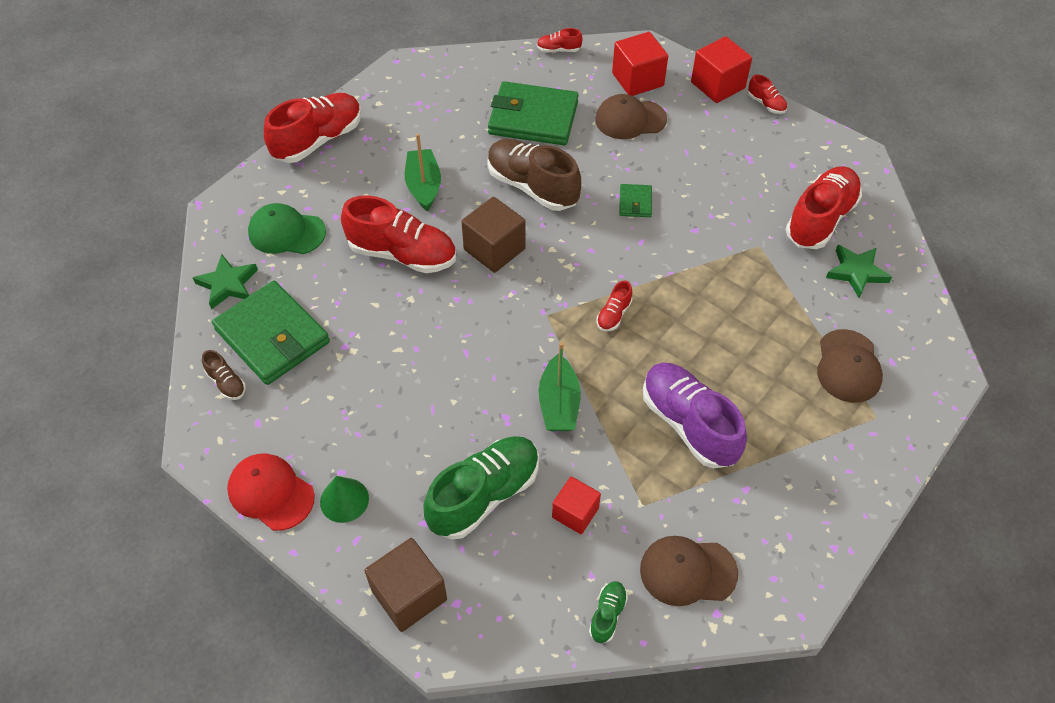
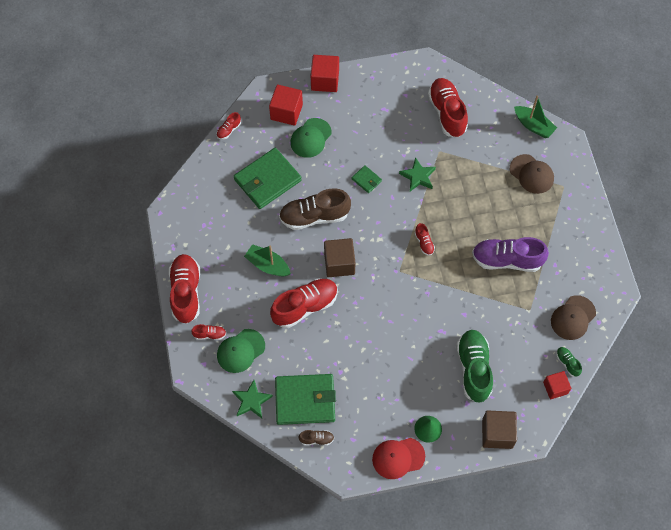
camera: 50 degrees left, 10 degrees up
green boat [539,342,581,431] -> green boat moved to [514,96,557,138]
red cube [552,477,601,534] -> red cube moved to [543,371,571,399]
brown cap [595,94,667,139] -> green cap [290,118,332,158]
red shoe [748,75,787,114] -> red shoe moved to [191,324,226,340]
green star [826,245,892,298] -> green star moved to [399,157,436,191]

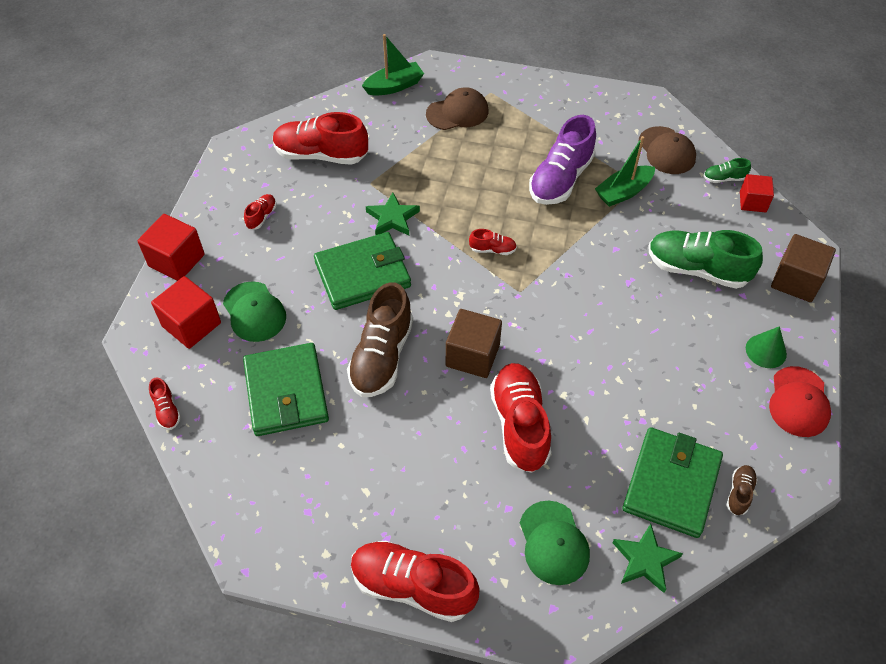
camera: 65 degrees left, 10 degrees down
red shoe [191,324,226,340] -> red shoe moved to [244,194,277,230]
green boat [244,244,291,276] -> green boat moved to [595,136,655,207]
green wallet [352,165,382,193] -> green wallet [314,232,411,310], size x2.22

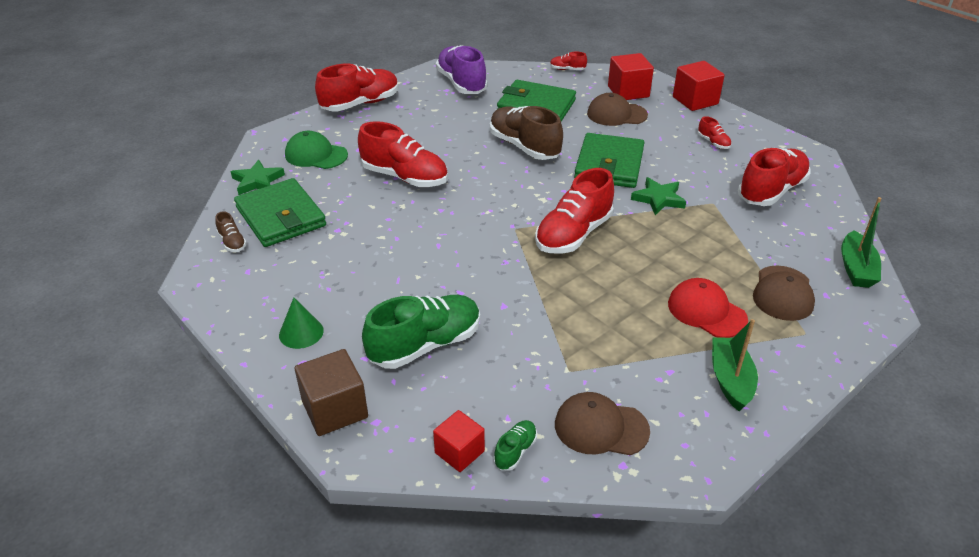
camera: 125 degrees right, 15 degrees down
green cap [223,281,286,342] -> brown cap [587,93,648,126]
brown cube [446,309,502,378] -> none
red shoe [469,229,517,255] -> red shoe [535,168,614,254], size x2.22
purple shoe [529,115,596,205] -> purple shoe moved to [436,45,488,94]
green boat [595,136,655,207] -> green boat moved to [712,319,758,411]
red cap [769,366,831,437] -> red cap moved to [668,278,748,338]

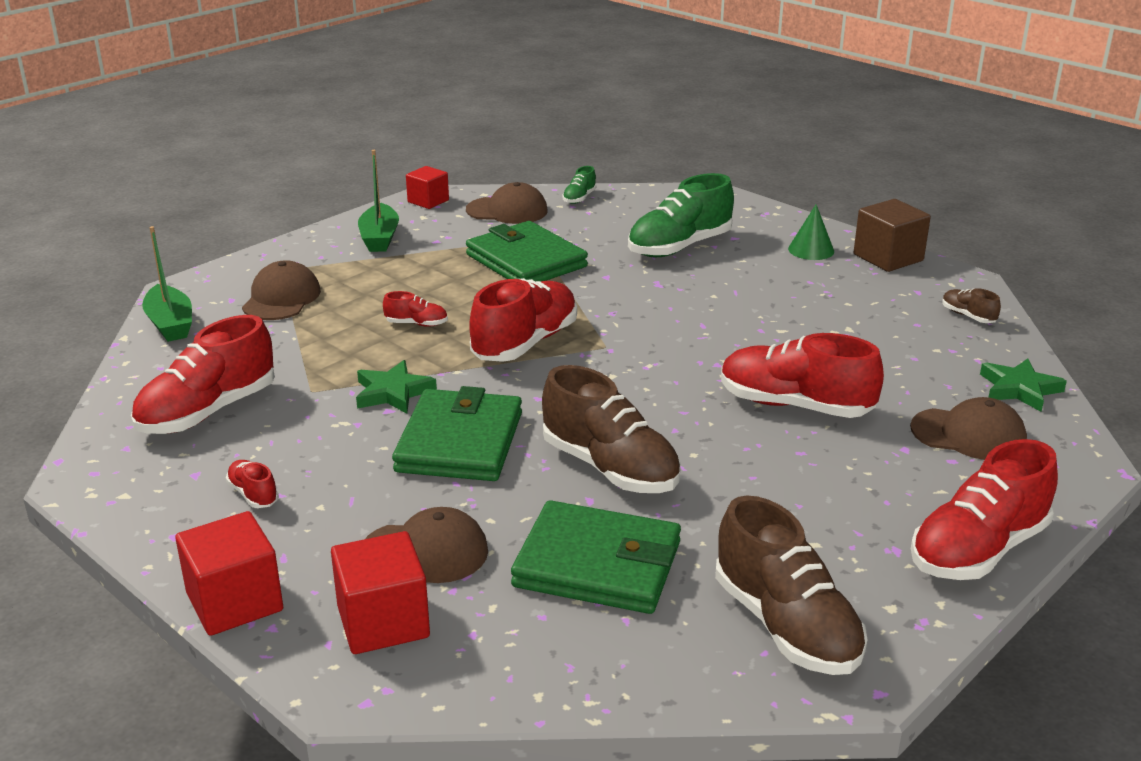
camera: 175 degrees right, 10 degrees down
green wallet [234,178,326,247] -> green wallet moved to [466,221,588,282]
green cap [285,131,348,169] -> brown cap [910,397,1027,460]
brown cube [295,349,368,436] -> brown cube moved to [854,199,931,272]
red cube [433,410,485,472] -> red cube moved to [406,166,449,209]
purple shoe [436,45,488,94] -> brown shoe [715,495,867,675]
red shoe [550,52,587,70] -> red shoe moved to [383,291,448,327]
red cap [668,278,748,338] -> none
green boat [841,197,882,288] -> green boat turned 150 degrees clockwise [142,226,192,342]

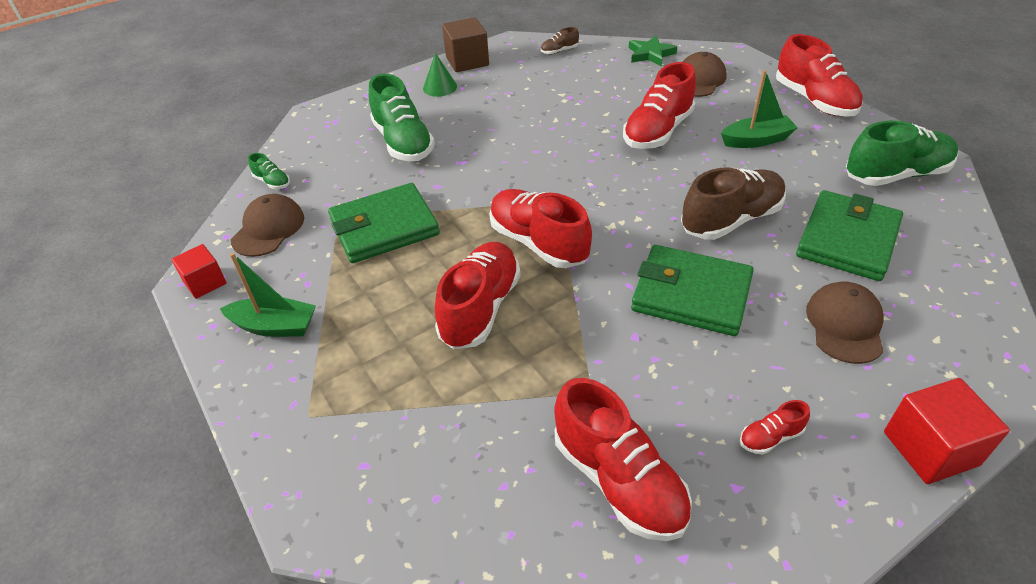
camera: 75 degrees left, 15 degrees up
green boat [142,226,192,342] -> green boat moved to [721,70,798,148]
brown cap [242,260,321,320] -> none
red cube [331,531,430,654] -> none
green star [356,360,437,414] -> none
red shoe [383,291,448,327] -> red shoe [435,242,520,349], size x2.22
brown shoe [715,495,867,675] -> green shoe [846,120,958,186]

